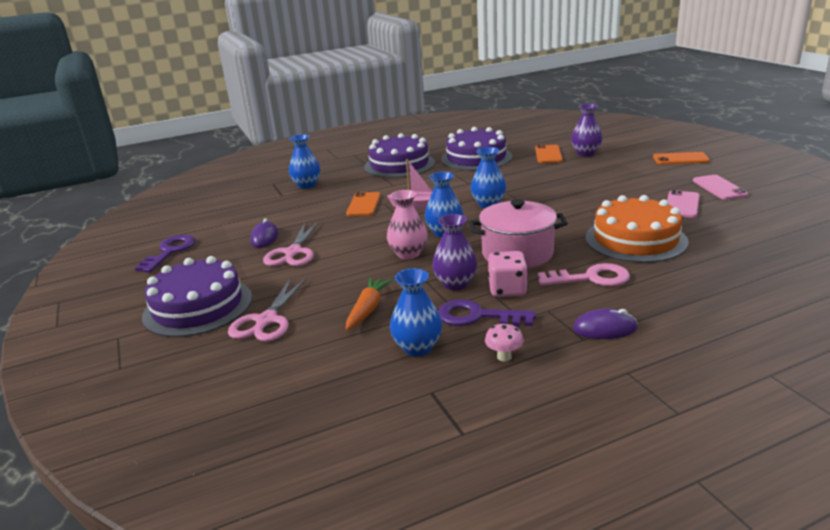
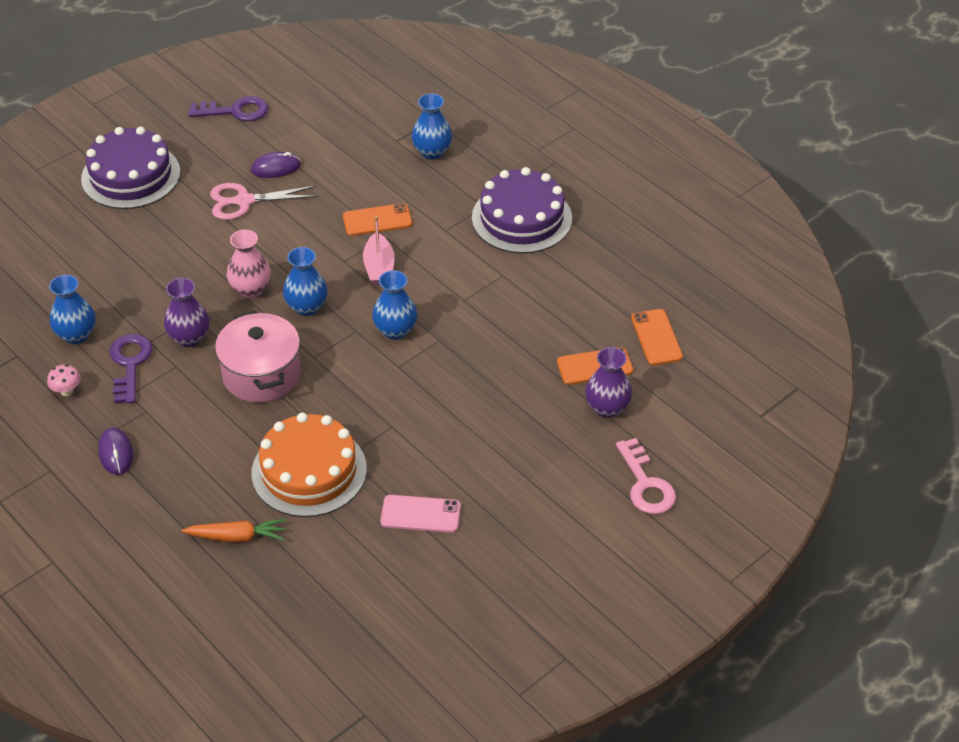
camera: 70 degrees right, 20 degrees up
pink scissors [228,278,307,342] -> none
orange carrot [346,277,392,330] -> orange carrot moved to [182,518,286,543]
purple cake [441,127,512,171] -> none
pink dice [488,251,528,297] -> none
pink key [538,263,630,286] -> pink key moved to [616,438,676,514]
orange phone [653,152,710,164] -> orange phone moved to [631,309,683,365]
pink phone [693,175,748,200] -> none

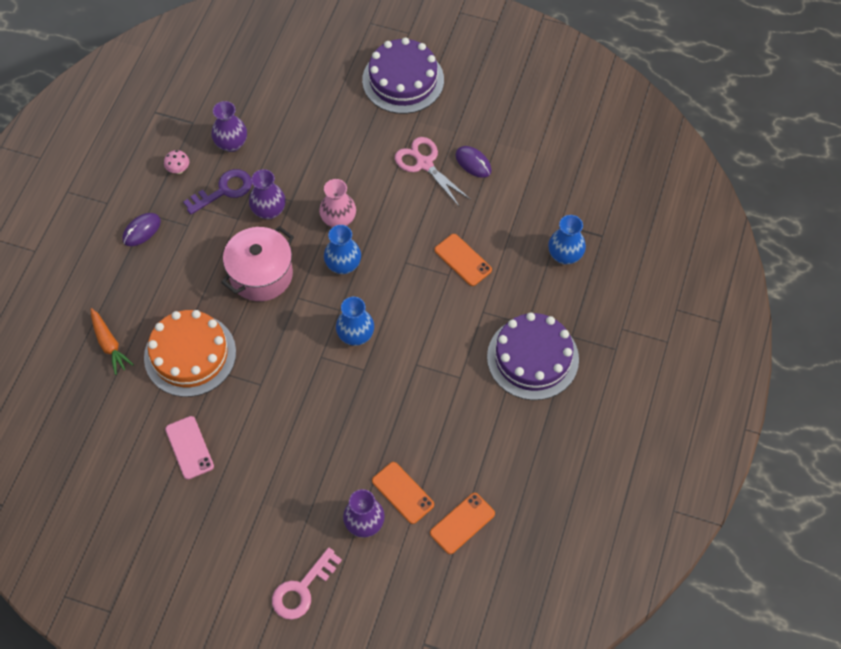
camera: 60 degrees right, 15 degrees up
blue vase [49,275,95,344] -> purple vase [211,101,247,152]
purple key [188,96,268,121] -> none
pink boat [363,216,395,285] -> none

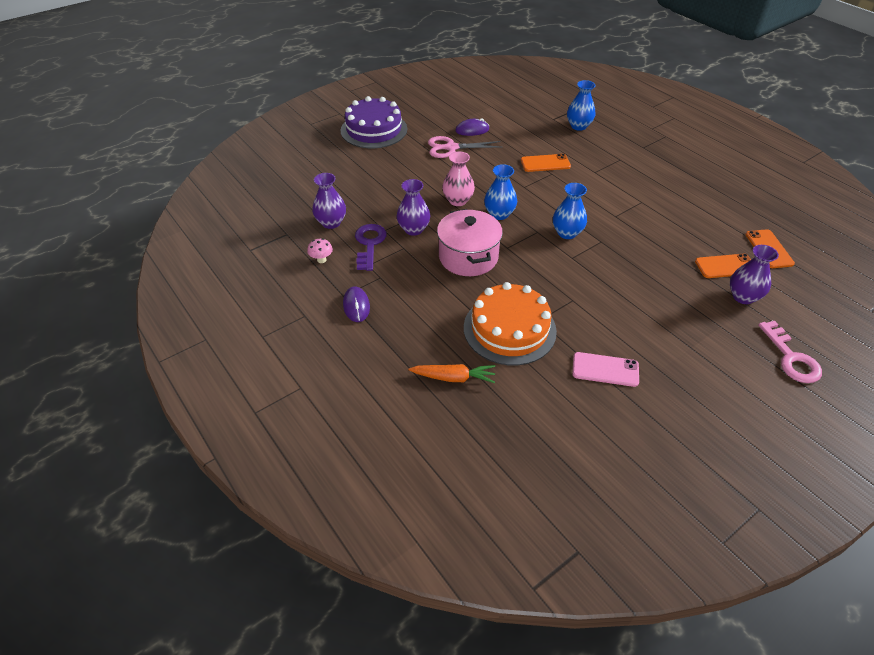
camera: 55 degrees left, 15 degrees down
purple cake [487,312,579,400] -> none

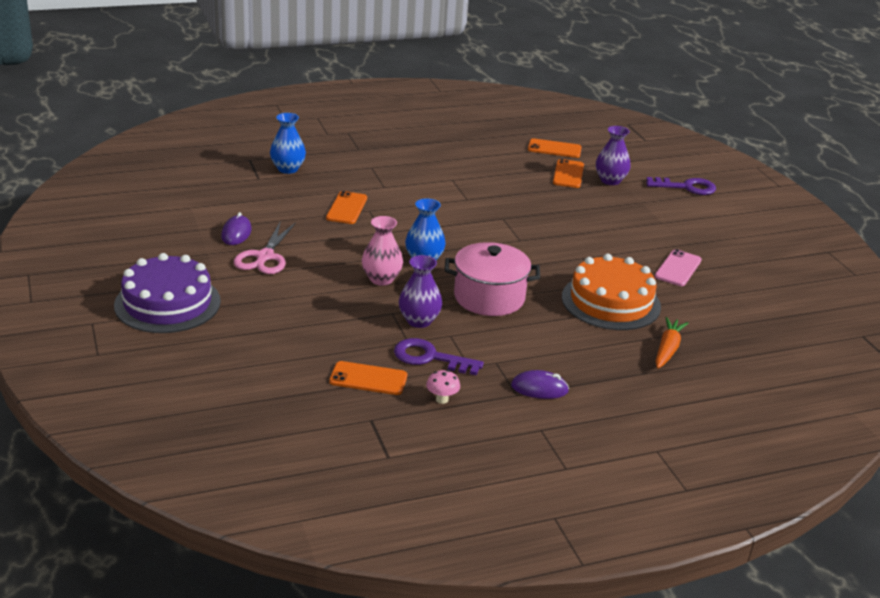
camera: 75 degrees left, 15 degrees down
purple vase [312,173,346,229] -> orange phone [329,361,407,395]
blue vase [553,183,587,239] -> none
pink key [758,321,822,383] -> purple key [646,177,716,195]

